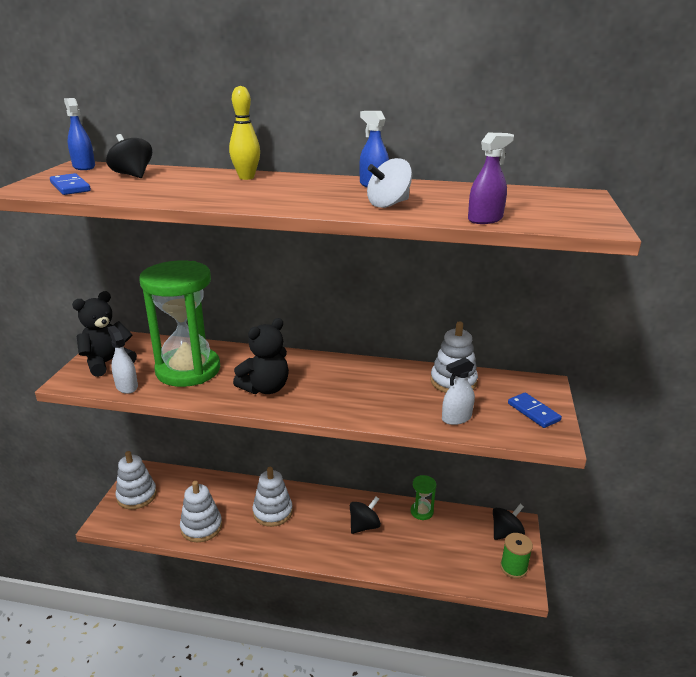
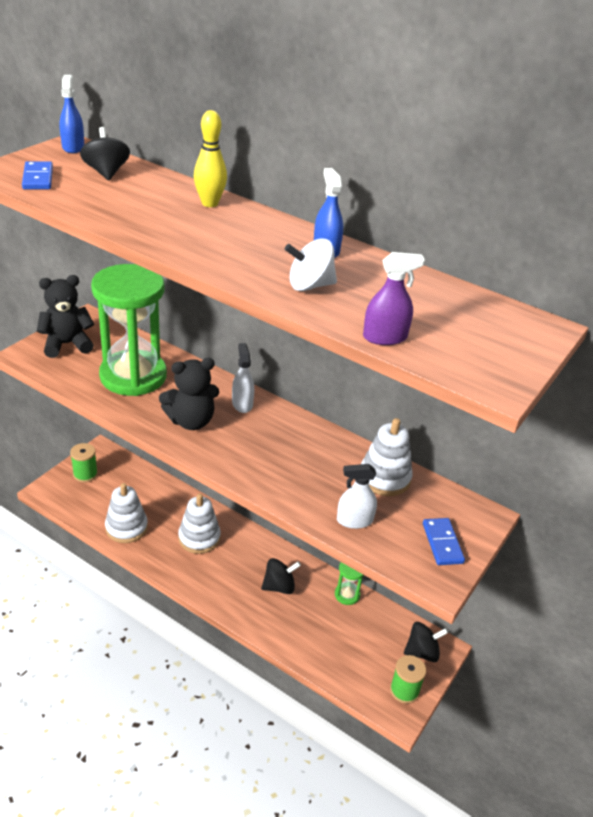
camera: 20 degrees right, 10 degrees up
white spray bottle [107,326,138,394] -> white spray bottle moved to [232,343,254,413]
white stacking toy [116,451,157,509] -> green spool [70,443,98,483]

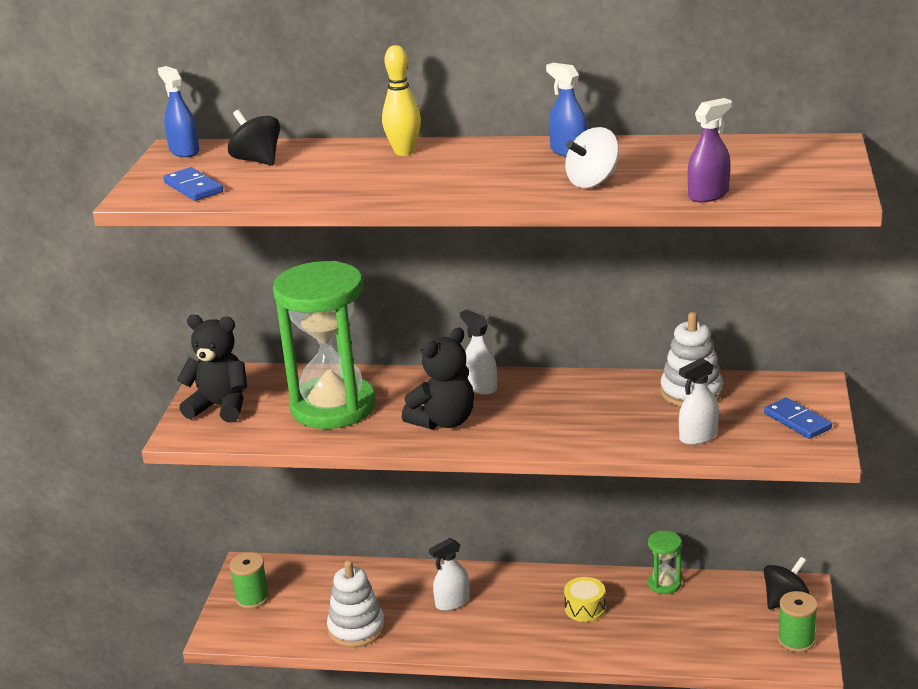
camera: 20 degrees left, 10 degrees down
black teddy bear [37,275,94,358] -> black teddy bear turned 60 degrees clockwise [177,315,247,423]
white stacking toy [178,494,221,554] -> white spray bottle [429,538,470,611]
black spinning top [261,558,301,594] -> yellow drum [564,577,606,622]

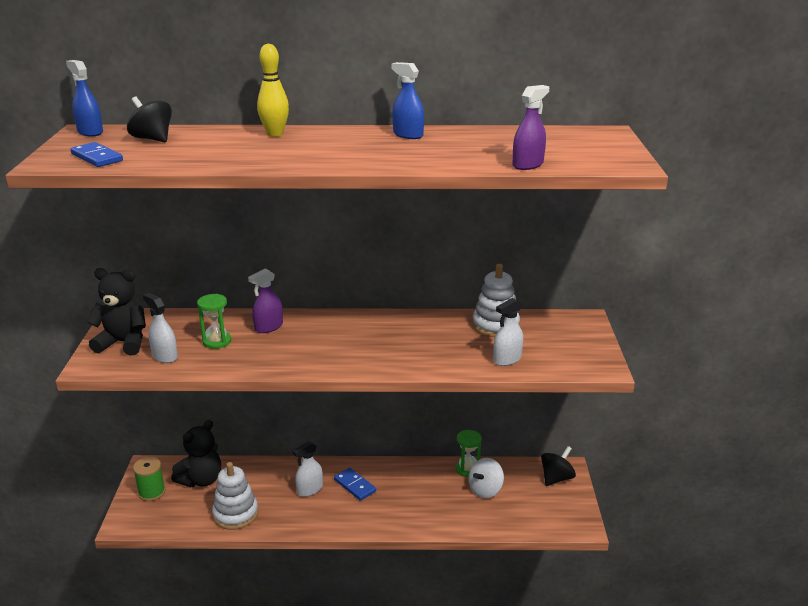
camera: 10 degrees left, 0 degrees up
green hourglass [273,261,376,429] -> green hourglass [197,294,231,349], size x0.42
black teddy bear [402,327,474,430] -> black teddy bear moved to [171,420,221,487]
white spray bottle [460,310,497,395] -> white spray bottle moved to [143,293,178,363]
yellow drum [564,577,606,622] -> none
white spinning top [565,127,619,188] -> white spinning top moved to [468,458,504,498]
blue domino [764,397,832,439] -> blue domino moved to [334,468,376,501]
green spool [778,591,818,653] -> none
none -> purple spray bottle [248,268,283,333]

